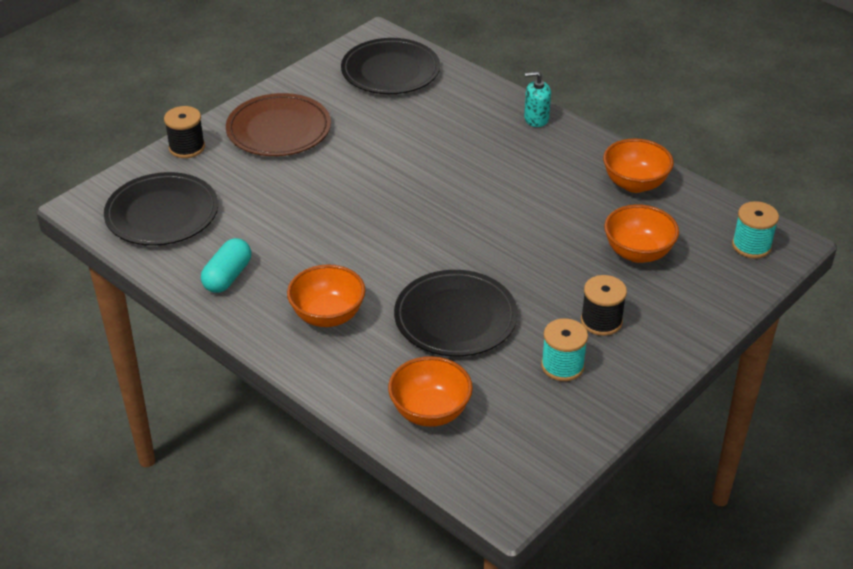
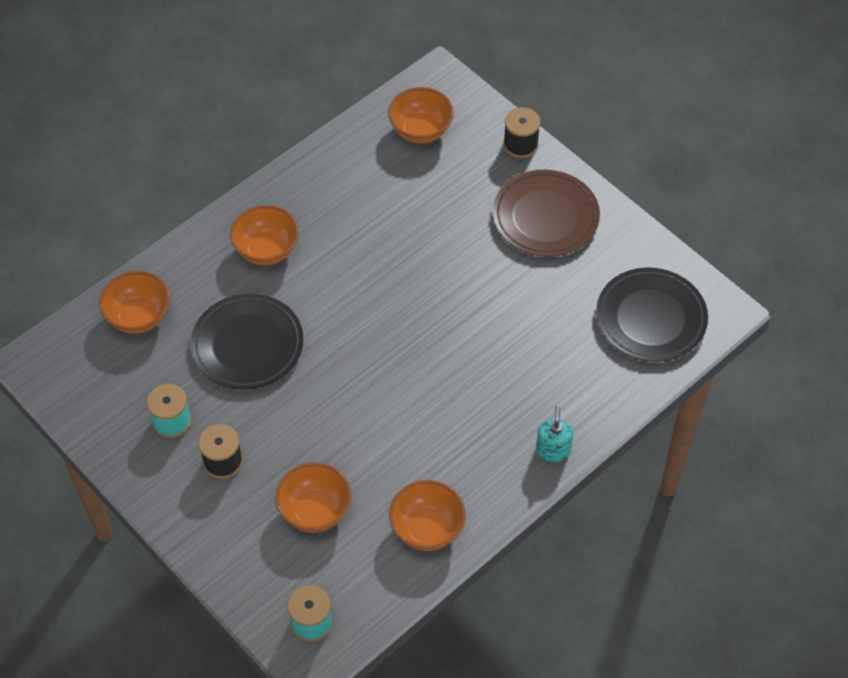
camera: 95 degrees right, 15 degrees up
black plate [104,172,218,246] -> orange bowl [388,87,454,143]
turquoise capsule [201,238,251,293] -> none

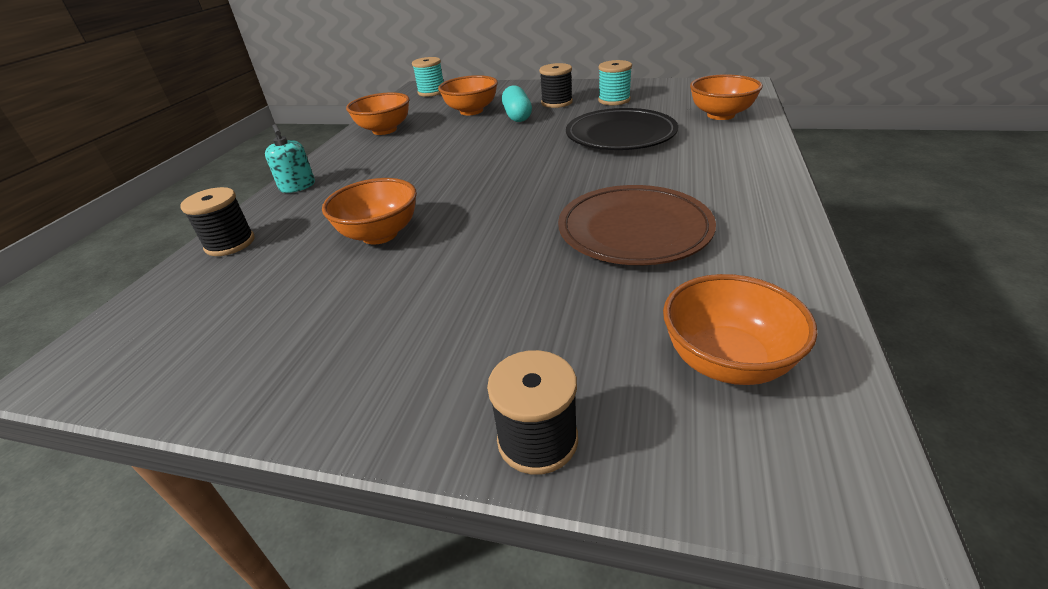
camera: 150 degrees right, 20 degrees down
orange bowl [230,205,299,265] -> orange bowl moved to [322,178,417,244]
brown plate [493,170,600,257] -> brown plate moved to [558,185,716,265]
black plate [596,268,708,362] -> none
none -> black spool [180,187,255,256]
none -> turquoise capsule [502,85,532,122]

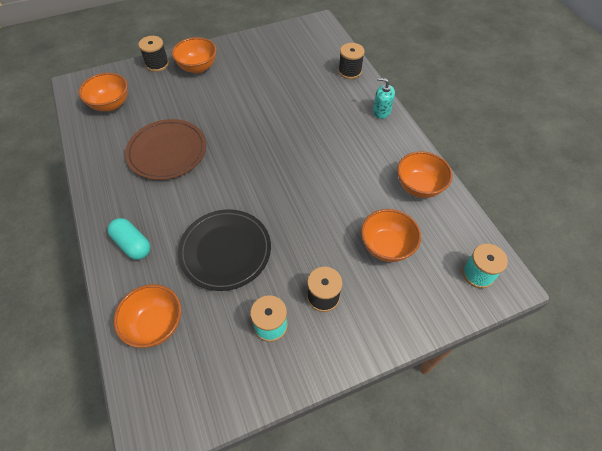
camera: 140 degrees right, 20 degrees up
orange bowl [322,178,417,244] -> orange bowl moved to [172,37,217,73]
turquoise capsule [502,85,532,122] -> turquoise capsule moved to [108,218,151,260]

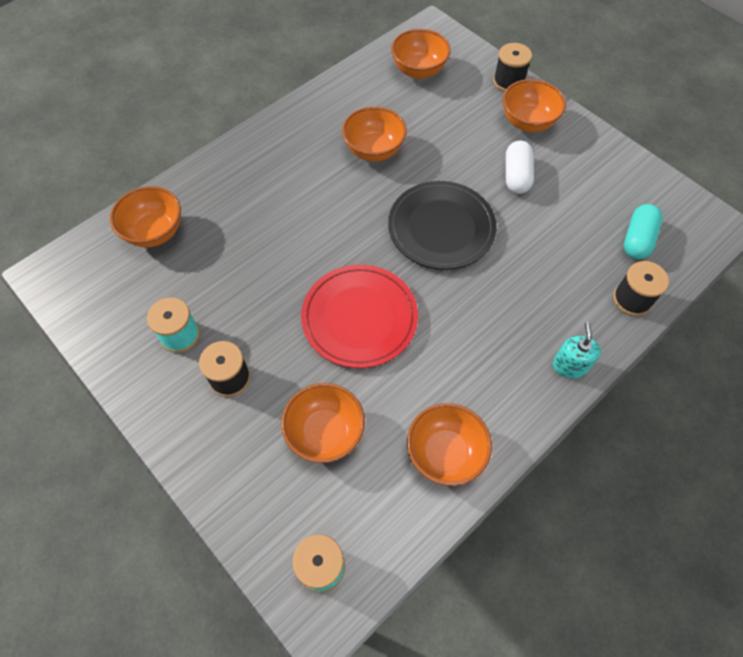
camera: 70 degrees right, 5 degrees up
turquoise capsule [108,218,151,260] -> turquoise capsule moved to [624,204,663,259]
brown plate [125,119,206,180] -> orange bowl [342,106,407,161]
black plate [178,209,271,291] -> black plate moved to [388,181,497,270]
none -> red plate [301,265,418,368]
none -> white capsule [506,141,534,194]

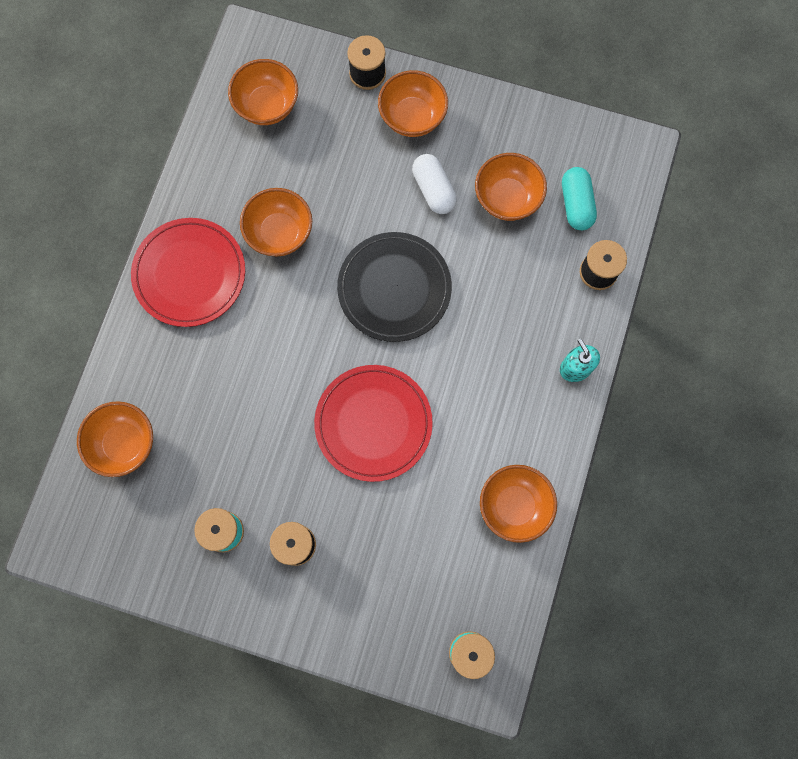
camera: 30 degrees left, 15 degrees up
orange bowl [281,383,365,463] -> orange bowl moved to [475,153,547,221]
none -> red plate [131,218,245,327]

